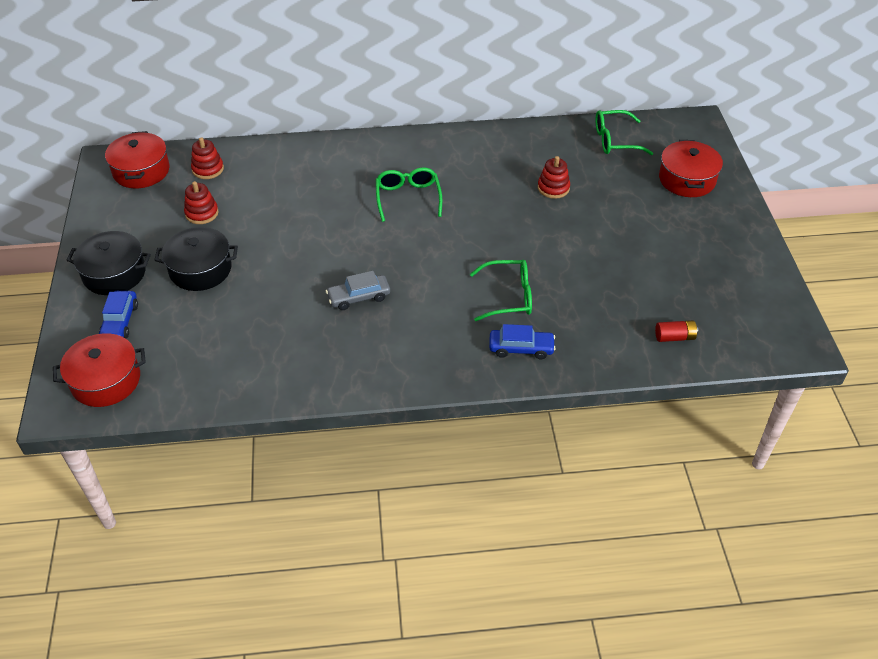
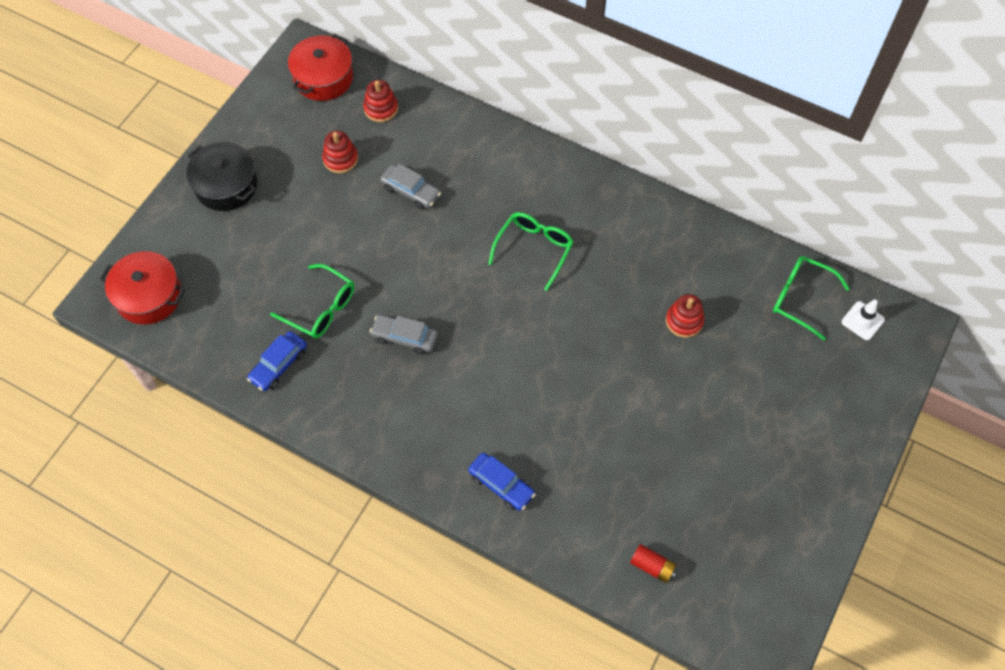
camera: 35 degrees right, 15 degrees up
blue car [99,291,138,339] -> blue car moved to [247,331,307,391]
black pot [155,227,238,291] -> none
green glasses [470,260,532,321] -> green glasses moved to [270,264,355,338]
red pot [659,140,723,197] -> none
none -> grey car [380,164,441,209]
none -> white traffic cone [842,300,885,340]

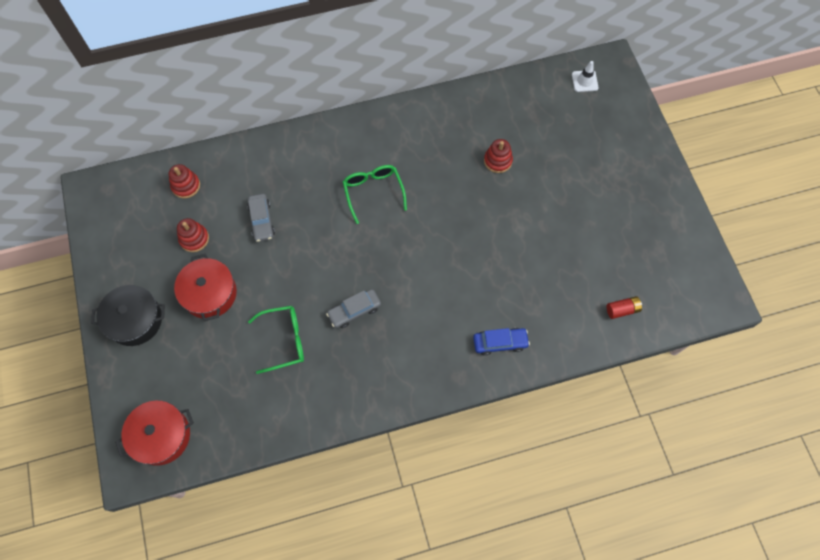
camera: 45 degrees left, 5 degrees up
blue car [247,331,307,391] -> none
red pot [288,34,353,101] -> red pot moved to [174,254,237,321]
grey car [380,164,441,209] -> grey car turned 90 degrees clockwise [247,194,275,242]
green glasses [773,256,850,340] -> none

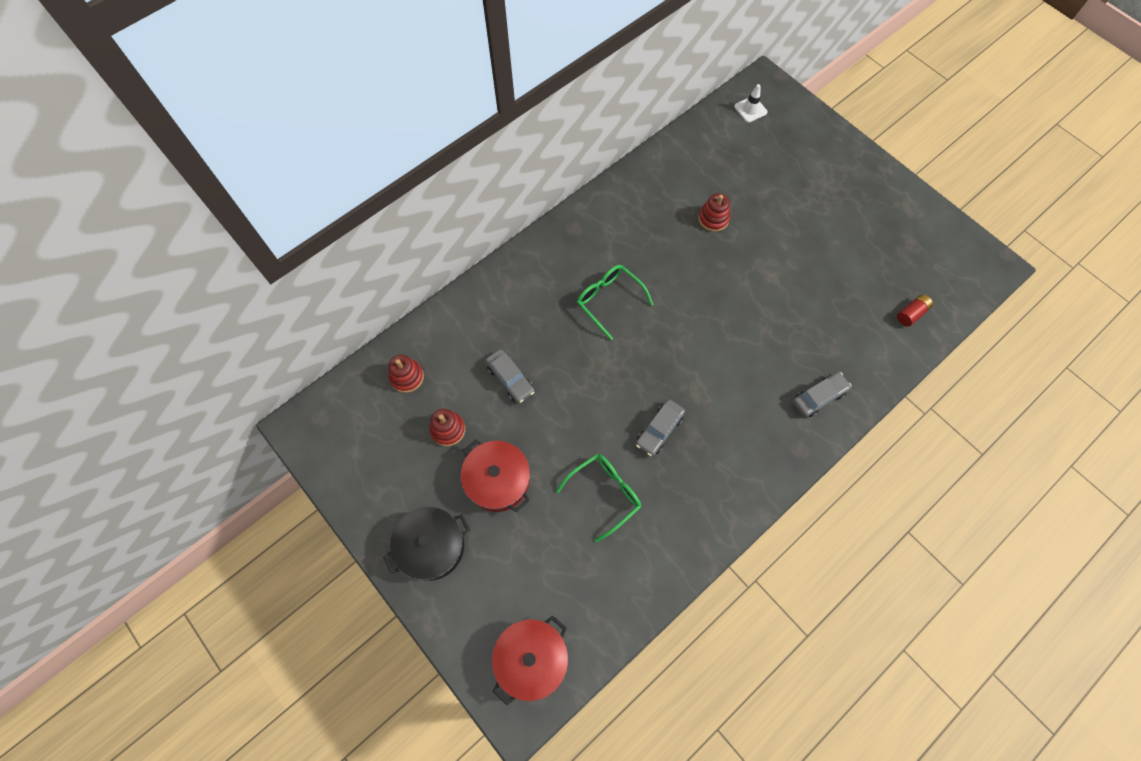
camera: 25 degrees left, 0 degrees up
blue car [473,328,530,356] -> grey car [793,372,852,417]

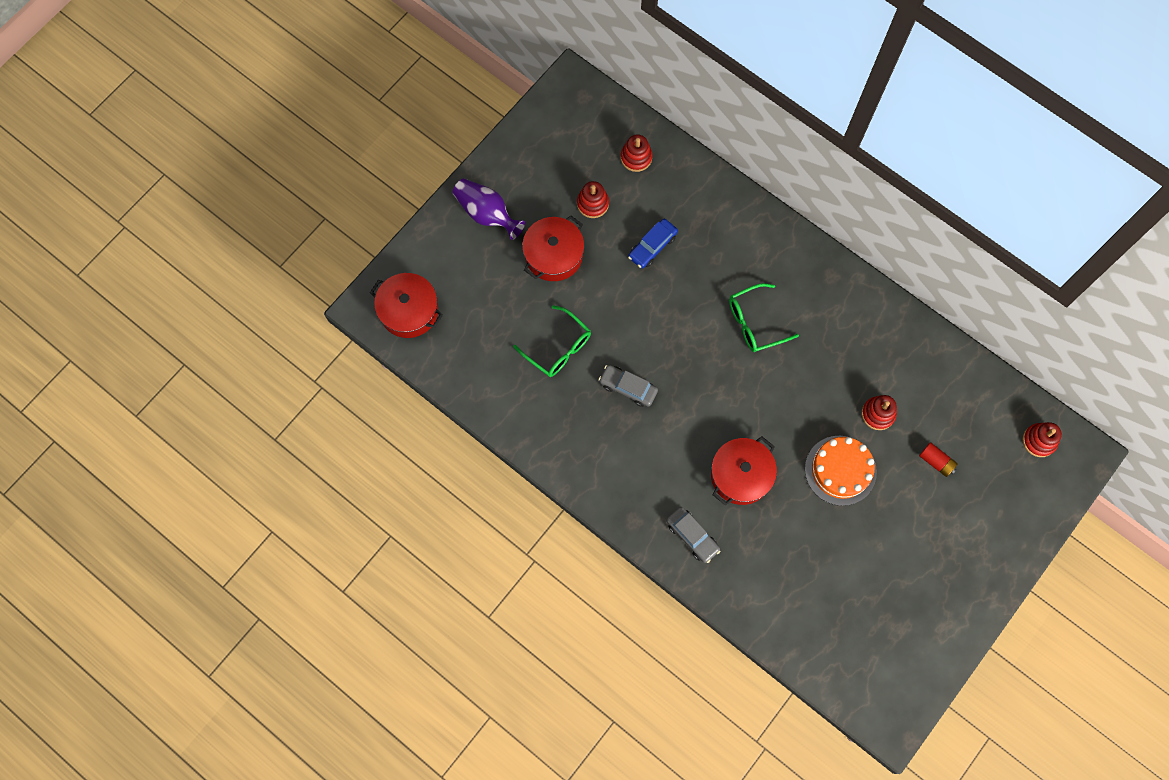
camera: 80 degrees right, 5 degrees up
black pot [383,507,470,581] -> purple vase [452,178,525,240]
grey car [485,349,534,403] -> blue car [628,219,678,269]
green glasses [577,265,653,340] -> green glasses turned 150 degrees counterclockwise [729,283,799,352]
white traffic cone [734,84,767,123] -> red stacking toy [1023,422,1062,457]
red battery [897,294,933,327] -> red battery moved to [919,442,958,477]
none -> red pot [711,436,777,505]
none -> orange cake [805,436,877,506]

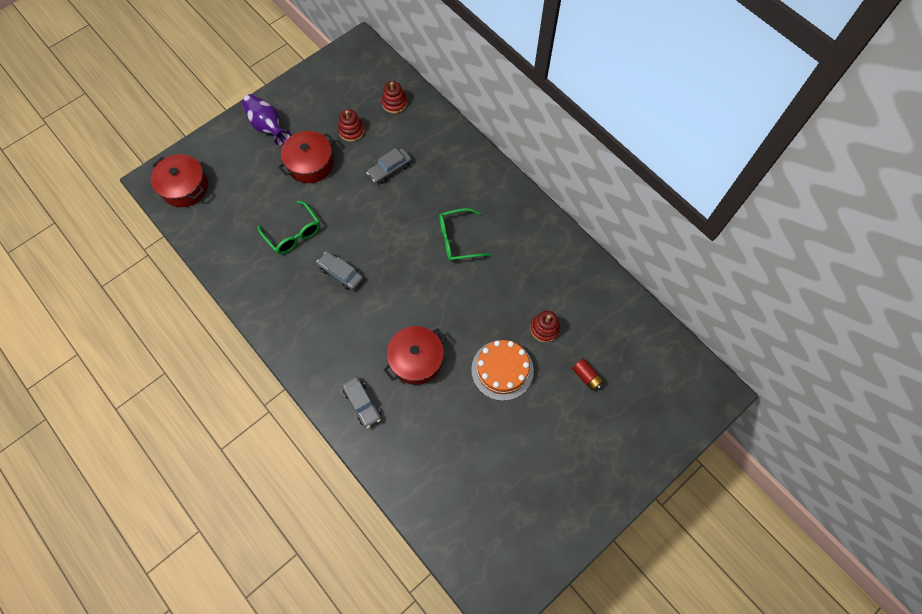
camera: 10 degrees right, 5 degrees down
blue car [628,219,678,269] -> grey car [367,148,412,184]
red stacking toy [1023,422,1062,457] -> none

